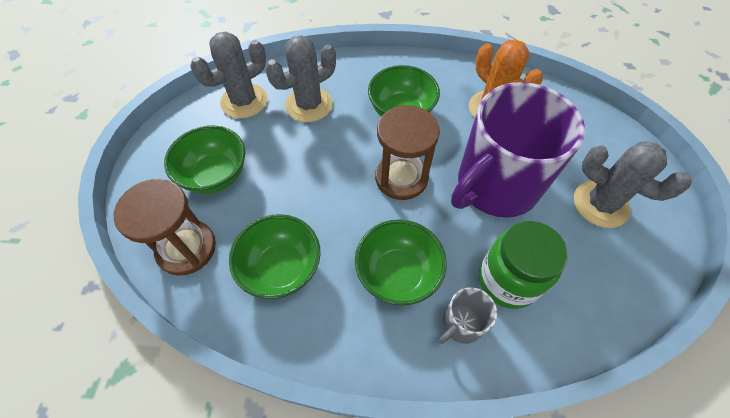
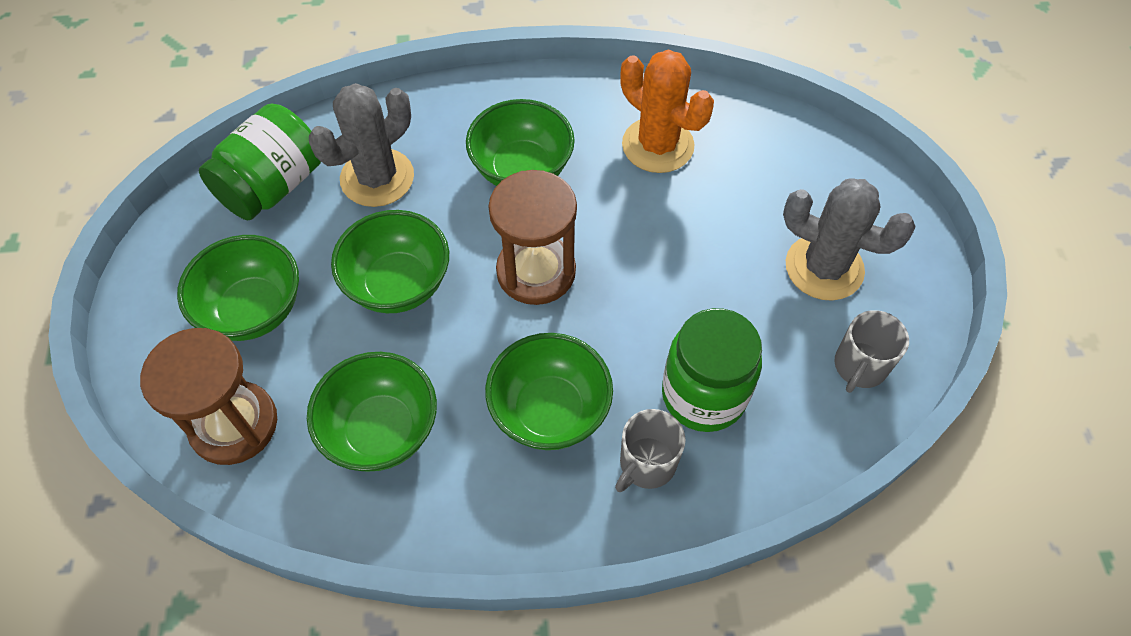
camera: 10 degrees left, 0 degrees up
grey cactus [190,31,268,118] -> green jar [199,103,321,221]
purple mug [451,82,585,217] -> none
none -> green bowl [331,210,449,313]
none -> grey mug [834,310,909,393]

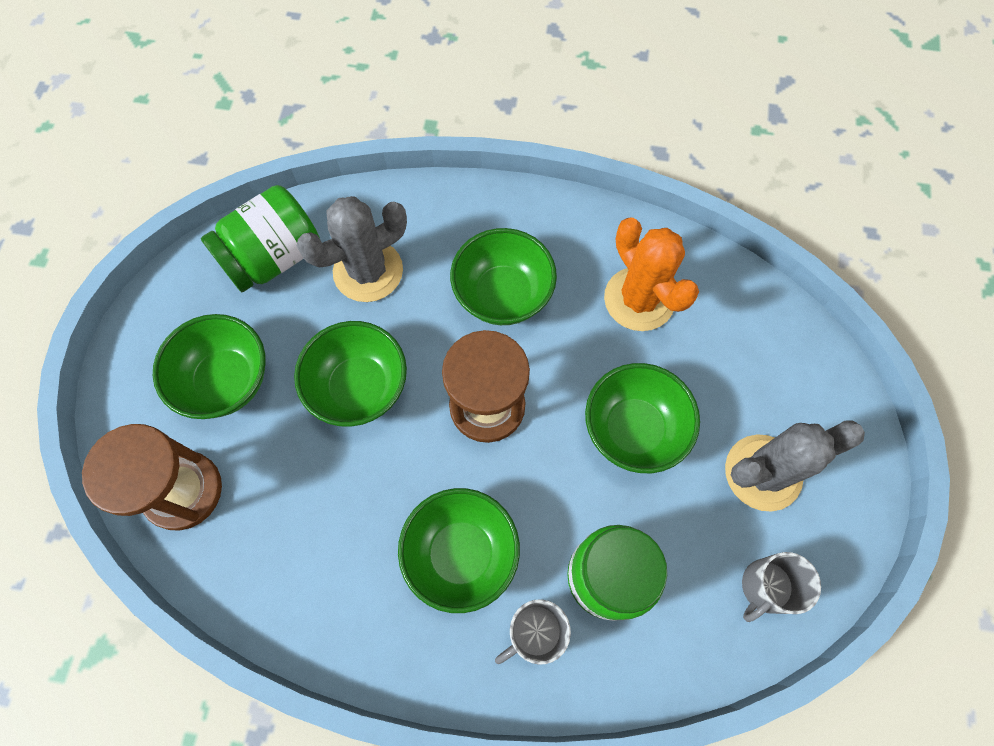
camera: 15 degrees right, 10 degrees up
green bowl [307,352,437,471] -> green bowl moved to [585,363,700,473]
grey cactus [783,178,916,301] -> grey cactus turned 60 degrees counterclockwise [725,421,865,512]

